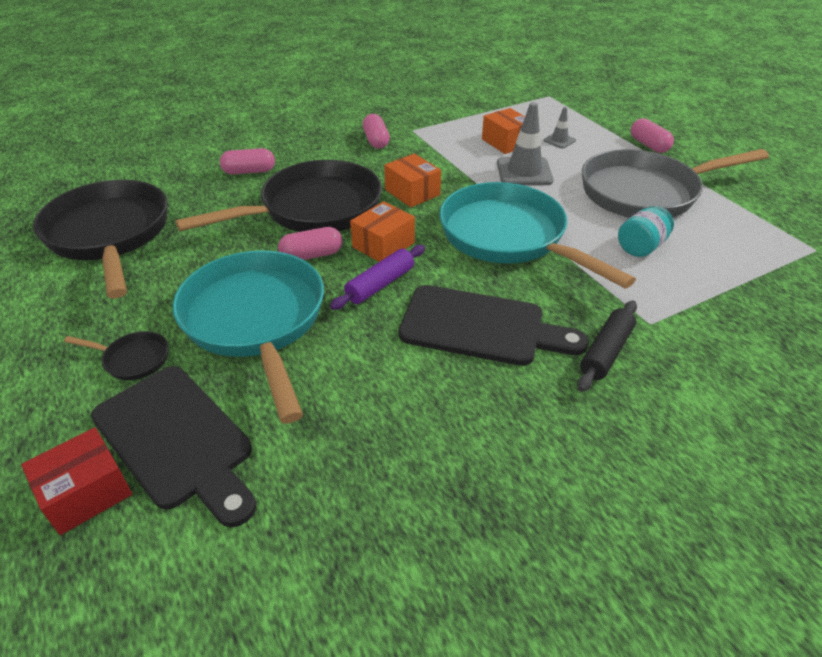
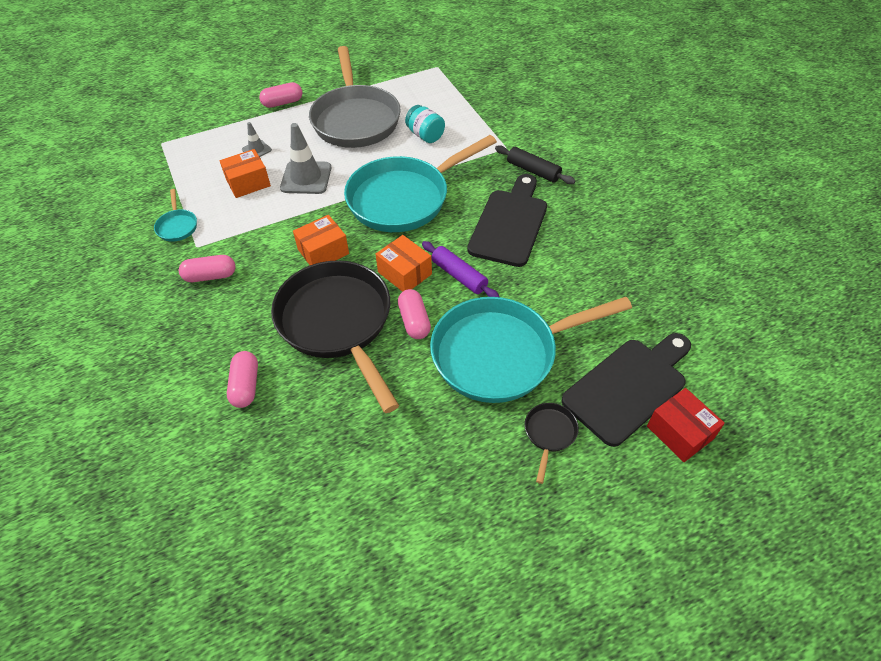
camera: 85 degrees left, 10 degrees up
black pan [33,180,168,298] -> none
none -> turquoise pan [154,189,197,242]

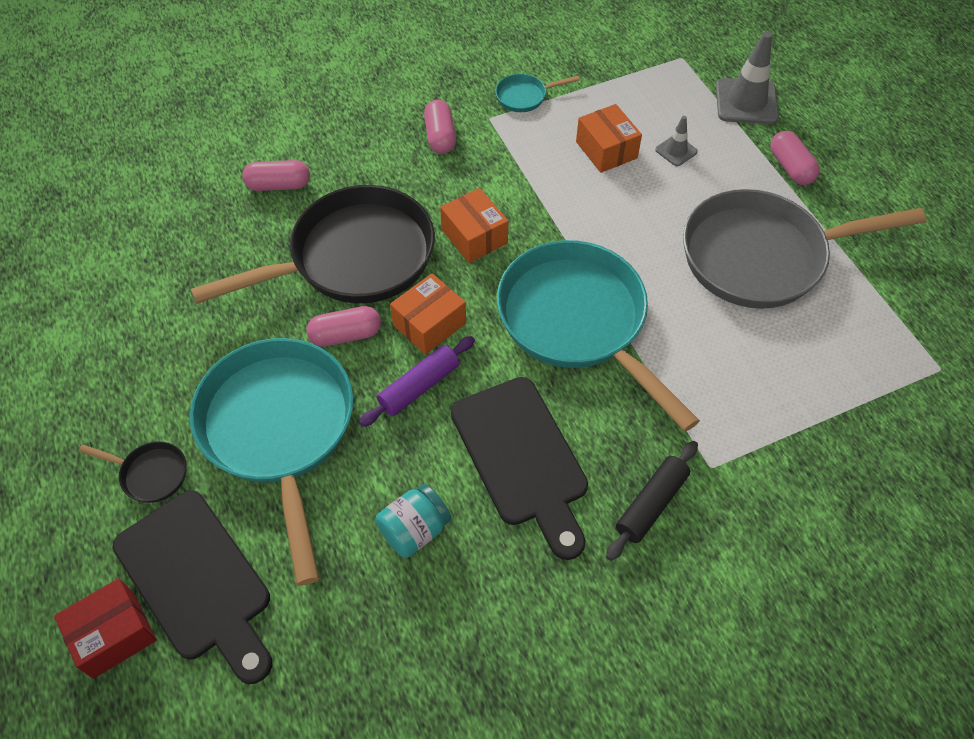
camera: 90 degrees right, 5 degrees up
grey traffic cone [280,123,331,194] -> grey traffic cone moved to [716,32,779,124]
turquoise jar [405,105,445,143] -> turquoise jar moved to [375,484,451,558]
black cutting board [467,174,547,267] -> black cutting board turned 45 degrees clockwise [451,377,588,560]

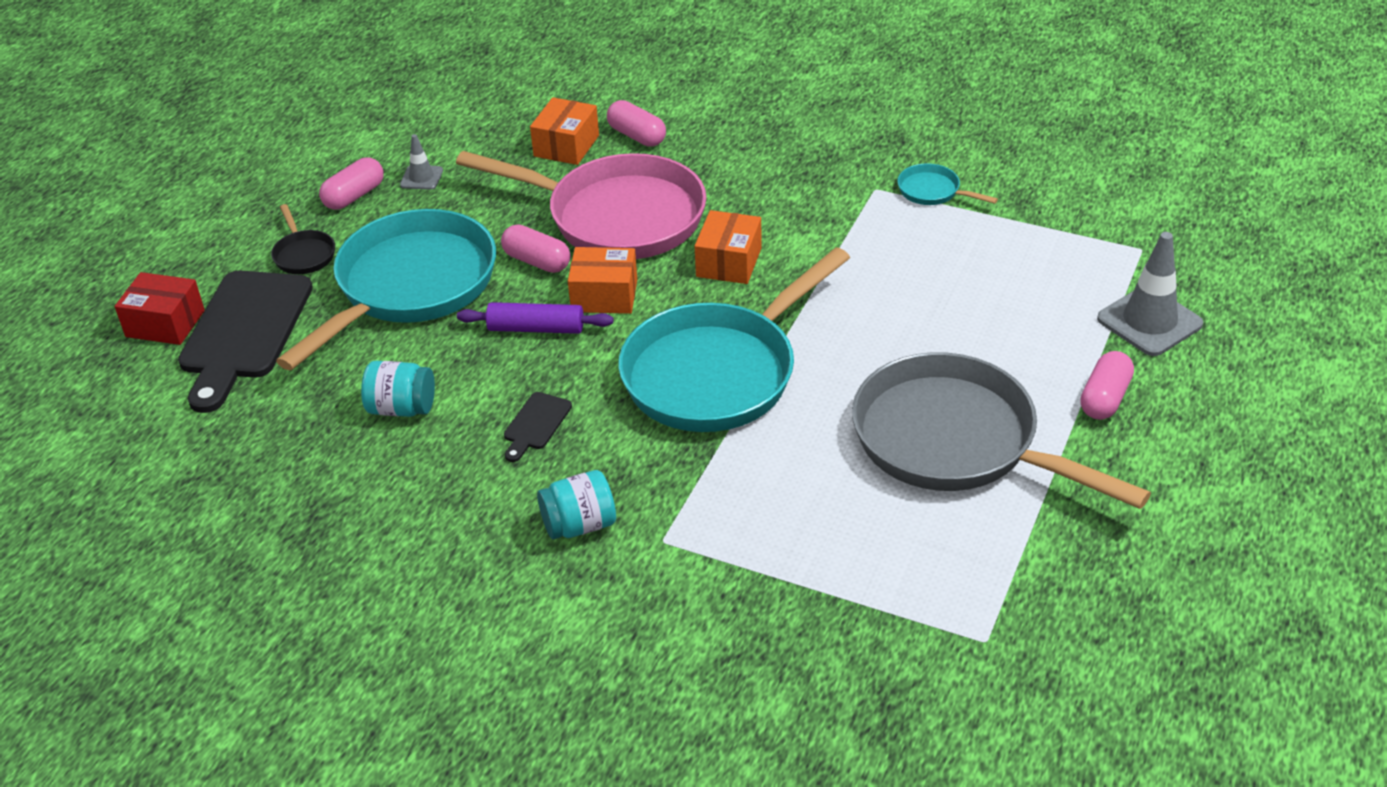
camera: 50 degrees right, 15 degrees down
black pan [191,185,435,304] -> pink pan [456,151,706,259]
pink capsule [424,100,456,154] -> pink capsule moved to [319,157,384,210]
black cutting board [451,377,588,560] -> black cutting board [504,392,572,462], size x0.44
turquoise pan [497,240,700,432] -> turquoise pan turned 150 degrees counterclockwise [618,247,850,432]
orange box [576,104,642,173] -> orange box moved to [530,97,599,165]
black rolling pin [606,441,698,561] -> turquoise jar [537,470,616,539]
grey traffic cone [655,116,698,166] -> grey traffic cone moved to [400,134,443,190]

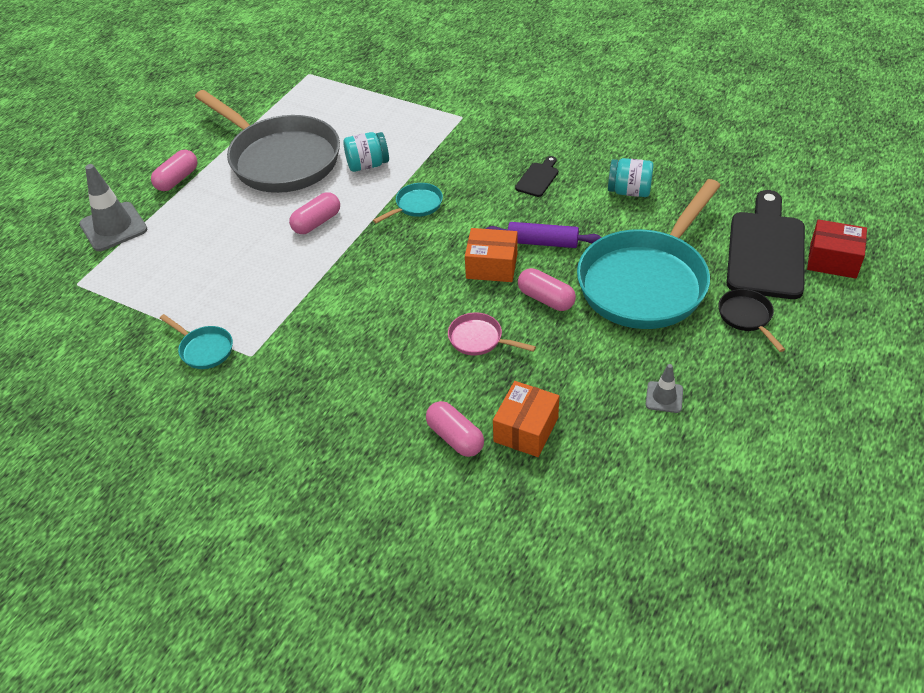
camera: 175 degrees left, 5 degrees up
pink capsule [319,157,384,210] -> pink capsule moved to [289,192,340,234]
pink pan [456,151,706,259] -> pink pan [448,312,536,355], size x0.40
turquoise jar [537,470,616,539] -> turquoise jar moved to [343,132,389,172]
turquoise pan [618,247,850,432] -> turquoise pan [373,183,443,223], size x0.40
orange box [695,210,762,284] -> none

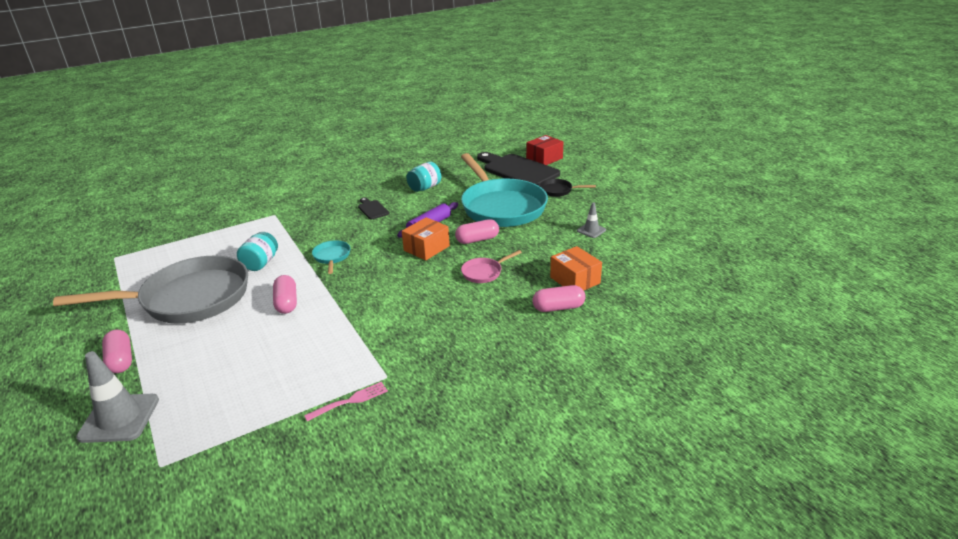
camera: 60 degrees left, 15 degrees down
turquoise pan [160,314,233,369] -> pink fork [304,382,388,422]

